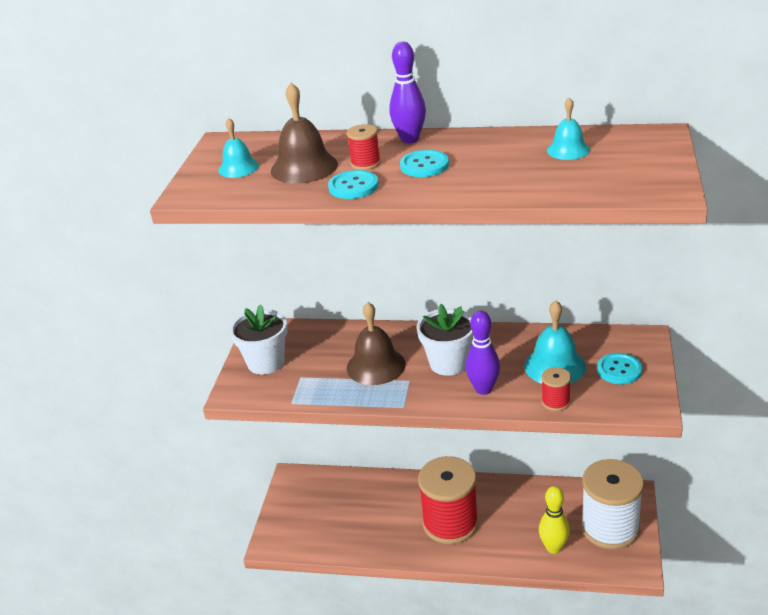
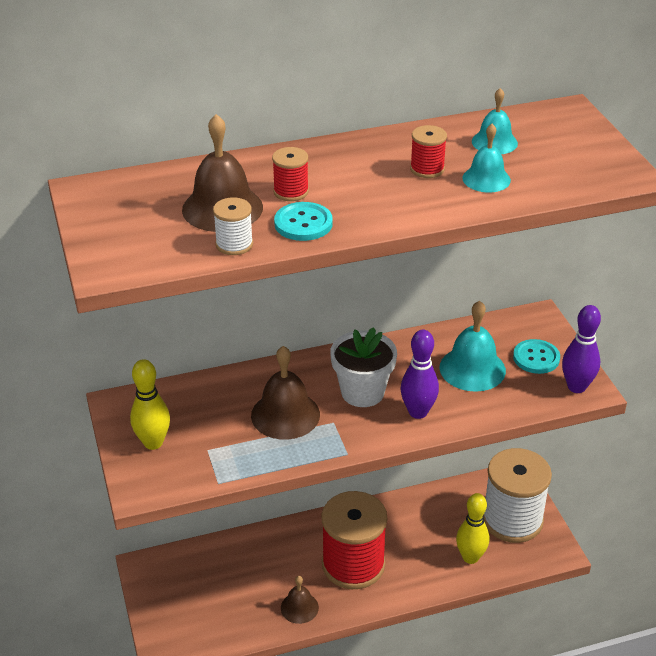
camera: 30 degrees left, 5 degrees up
turquoise bell [218,118,259,178] -> turquoise bell moved to [462,124,511,193]
white flower pot [230,304,287,374] -> yellow bowling pin [130,359,170,450]
purple bowling pin [389,42,426,143] -> purple bowling pin moved to [562,305,601,393]
turquoise button [400,150,449,177] -> none
red spool [541,367,571,411] -> red spool moved to [410,125,447,178]
none -> white spool [213,197,253,255]
none -> brown bell [281,576,319,624]

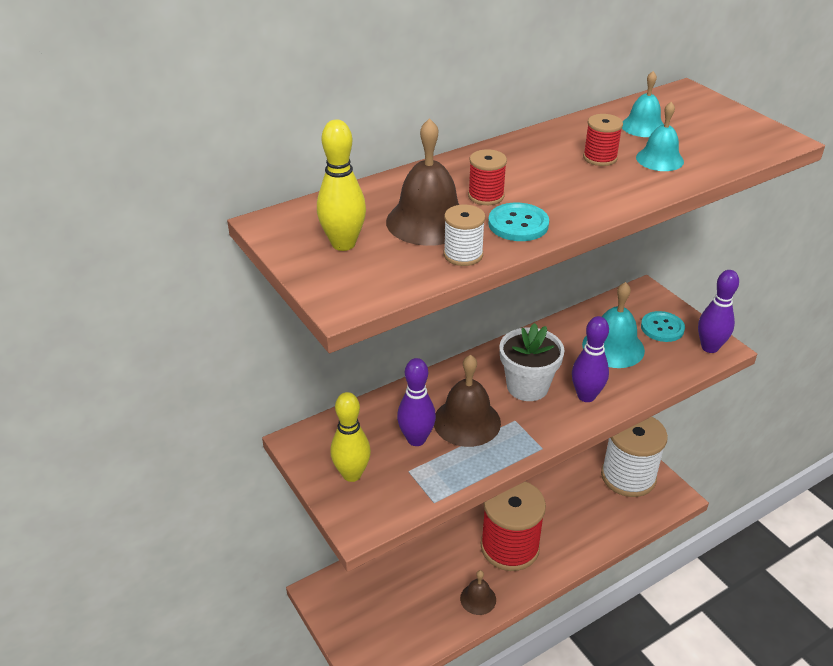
camera: 15 degrees left, 0 degrees up
yellow bowling pin [456,493,489,564] -> yellow bowling pin moved to [317,119,366,251]
none -> purple bowling pin [397,358,436,446]

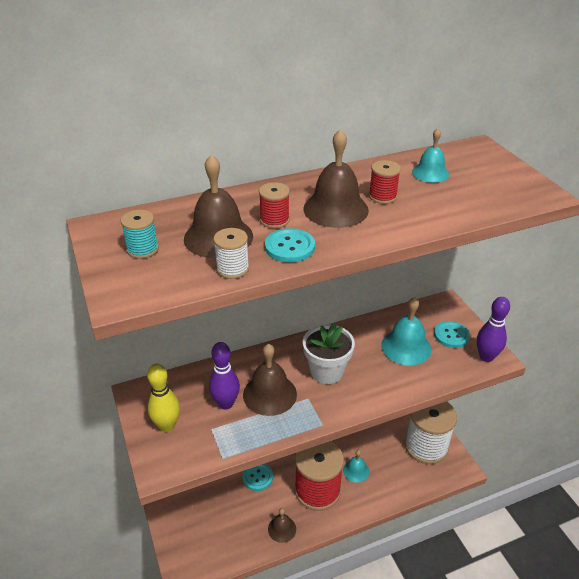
camera: 10 degrees right, 0 degrees up
yellow bowling pin [317,119,366,251] -> turquoise spool [121,210,159,259]
purple bowling pin [572,316,609,402] -> none
turquoise bell [636,102,684,171] -> turquoise bell moved to [343,450,369,483]
none -> turquoise button [243,464,273,491]
none -> brown bell [303,129,369,228]

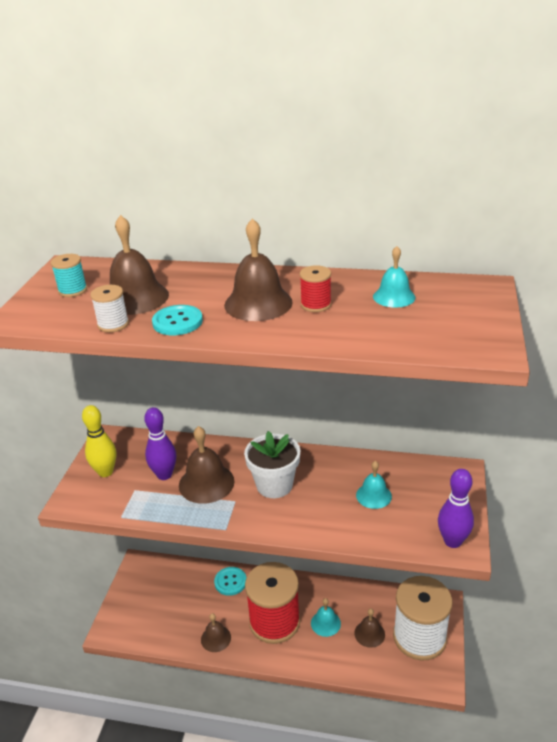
camera: 35 degrees right, 5 degrees down
red spool [259,182,290,228] -> none
turquoise bell [381,297,432,365] -> turquoise bell [356,461,392,509], size x0.61
turquoise button [434,321,470,348] -> none
none -> brown bell [355,608,385,648]

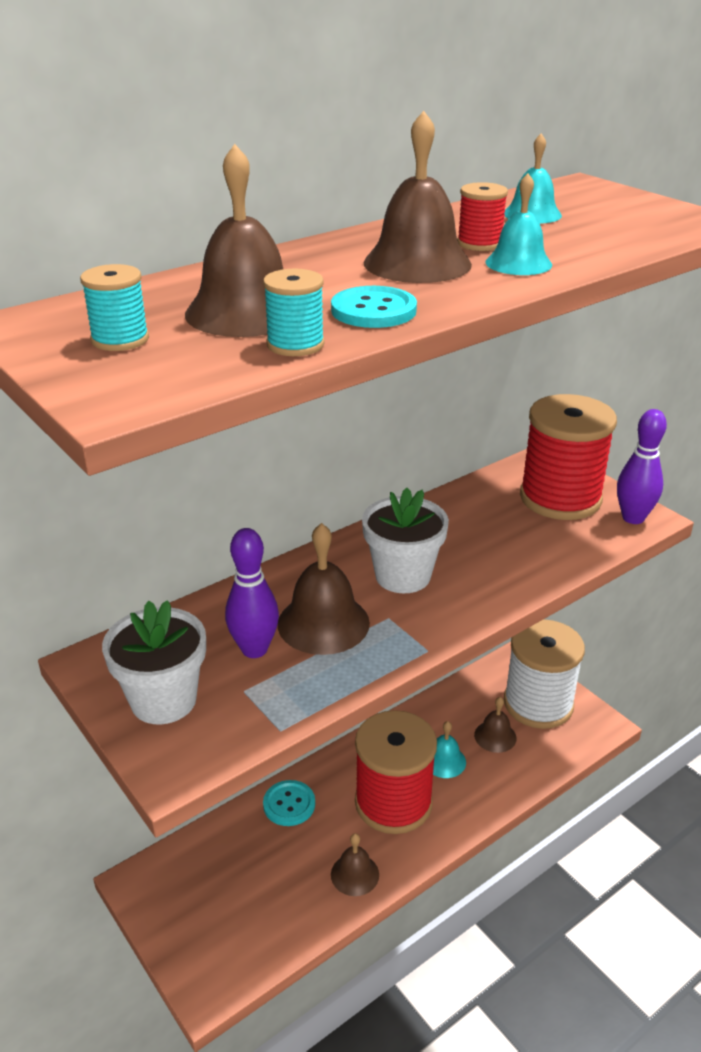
camera: 50 degrees left, 0 degrees up
yellow bowling pin [82,405,116,477] -> white flower pot [102,600,206,724]
white spool [90,285,129,332] -> turquoise spool [263,268,325,356]
turquoise bell [356,461,392,509] -> turquoise bell moved to [485,173,552,275]
none -> red spool [520,394,617,520]

